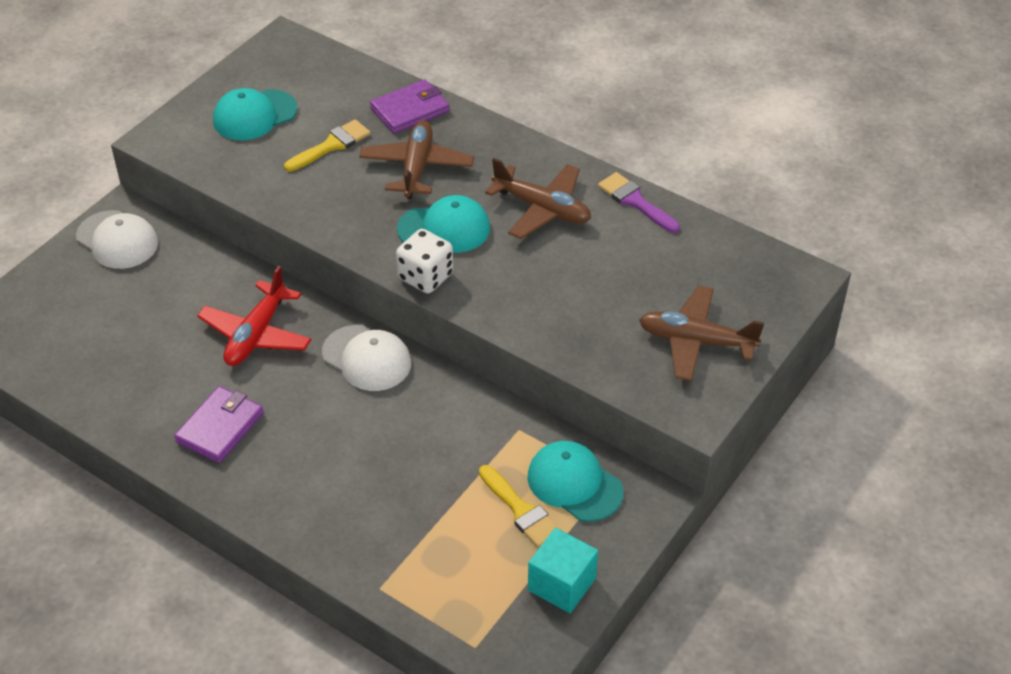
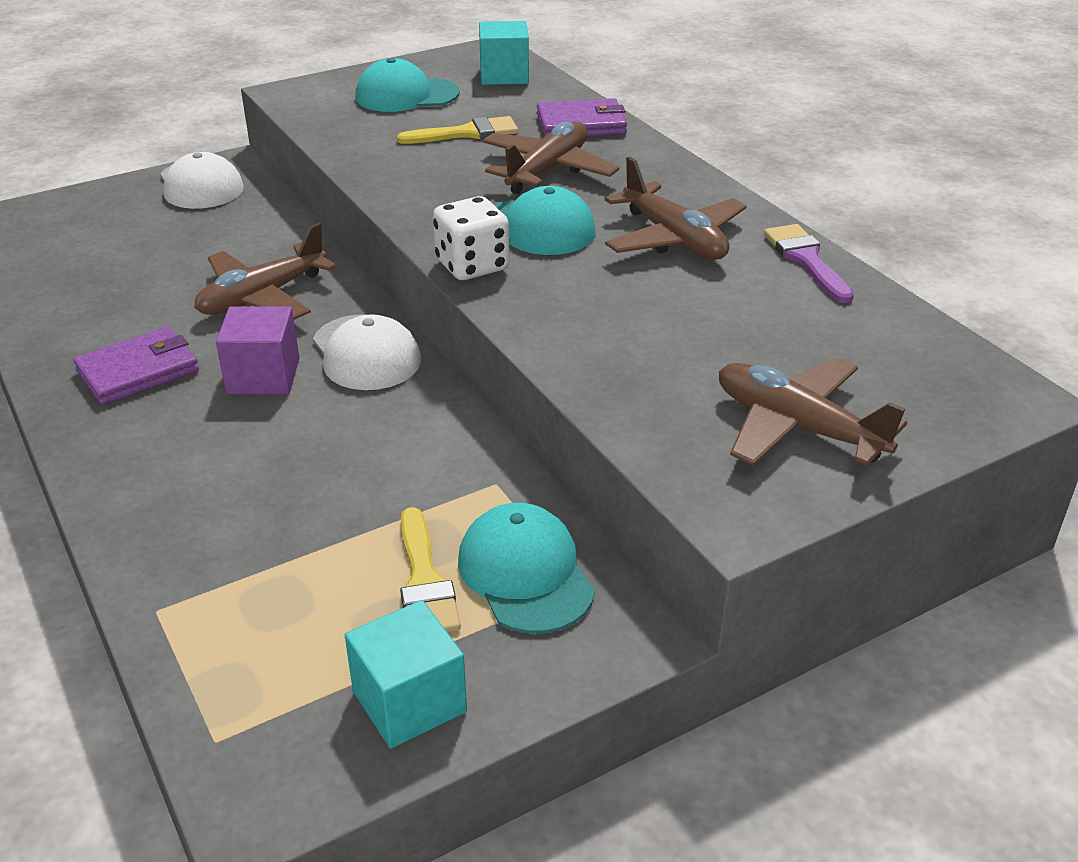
camera: 25 degrees right, 10 degrees down
red plane [197,266,312,366] -> brown plane [194,223,337,320]
none -> purple cube [216,307,299,394]
none -> turquoise cube [479,21,529,85]

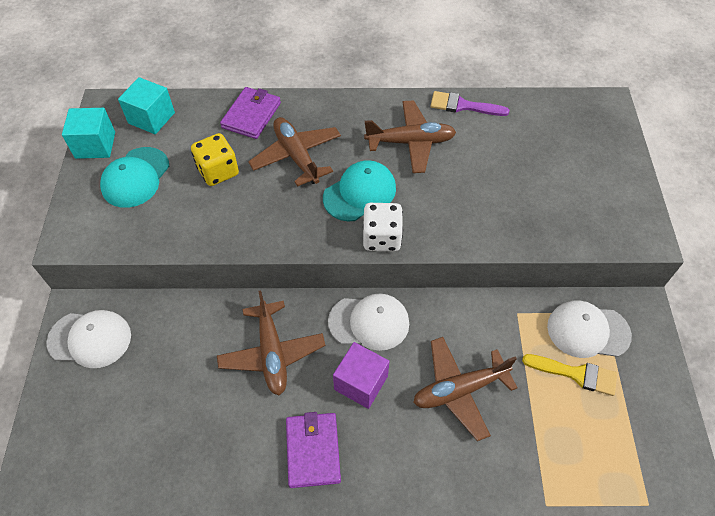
camera: 60 degrees left, 20 degrees up
turquoise cube [345,600,467,749] -> turquoise cube moved to [62,108,115,159]
yellow brush [397,116,518,144] -> yellow dice [191,133,239,186]
turquoise cap [458,503,595,633] -> white cap [547,301,632,358]
brown plane [719,358,907,466] -> brown plane moved to [413,337,518,441]

